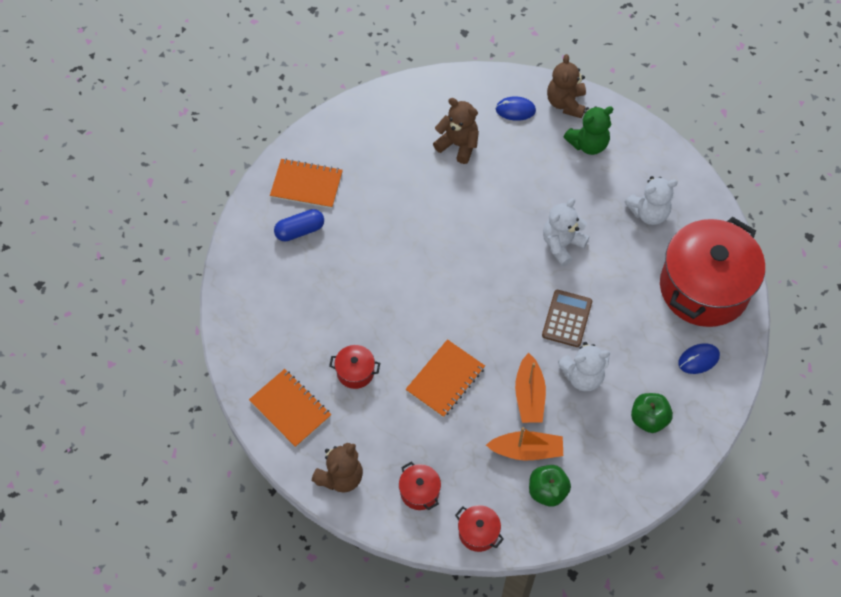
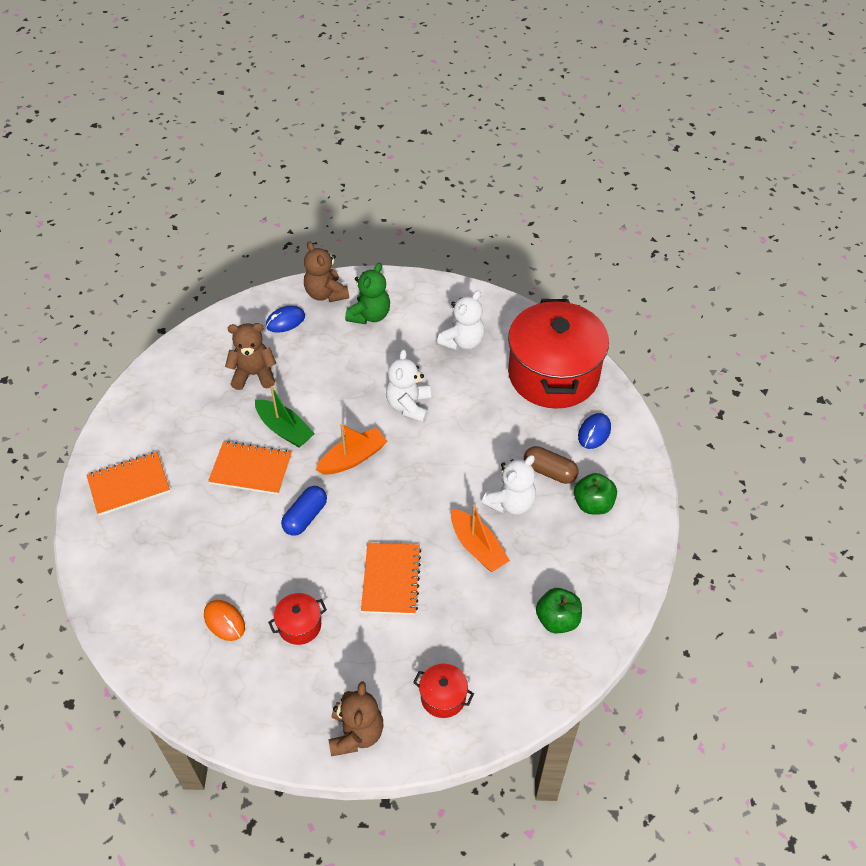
camera: 35 degrees left, 10 degrees down
orange notebook [249,369,331,447] -> orange notebook moved to [208,441,292,495]
blue capsule [274,209,324,242] -> blue capsule moved to [281,486,327,536]
red pot [455,505,504,552] -> none
orange boat [486,427,563,460] -> orange boat moved to [316,424,387,474]
brown calculator [542,290,592,347] -> none
none -> orange mouse [204,600,245,641]
none -> green boat [255,386,315,447]
none -> brown capsule [524,446,578,484]

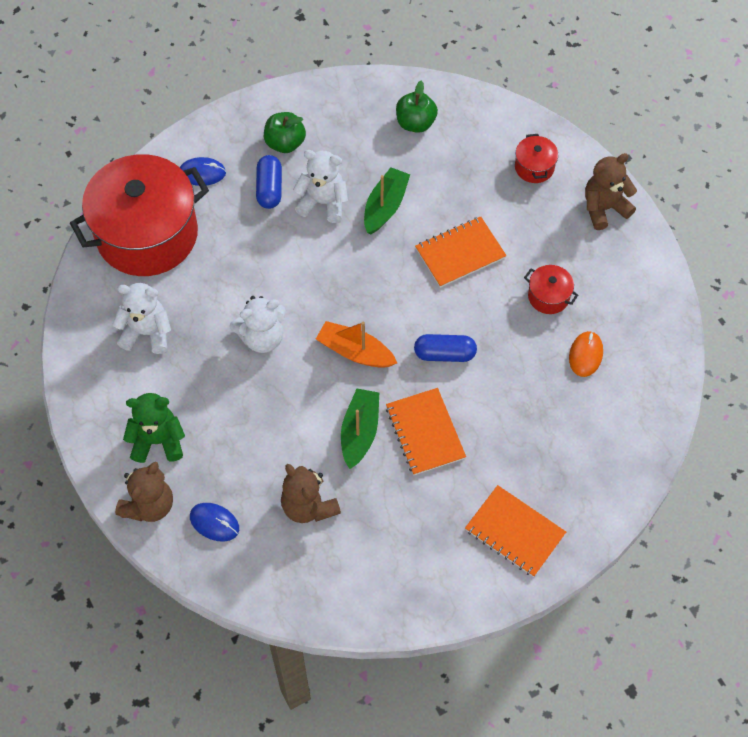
camera: 120 degrees left, 10 degrees up
orange boat [451,504,510,572] -> green boat [364,167,410,235]
brown capsule [524,446,578,484] -> blue capsule [256,155,282,209]

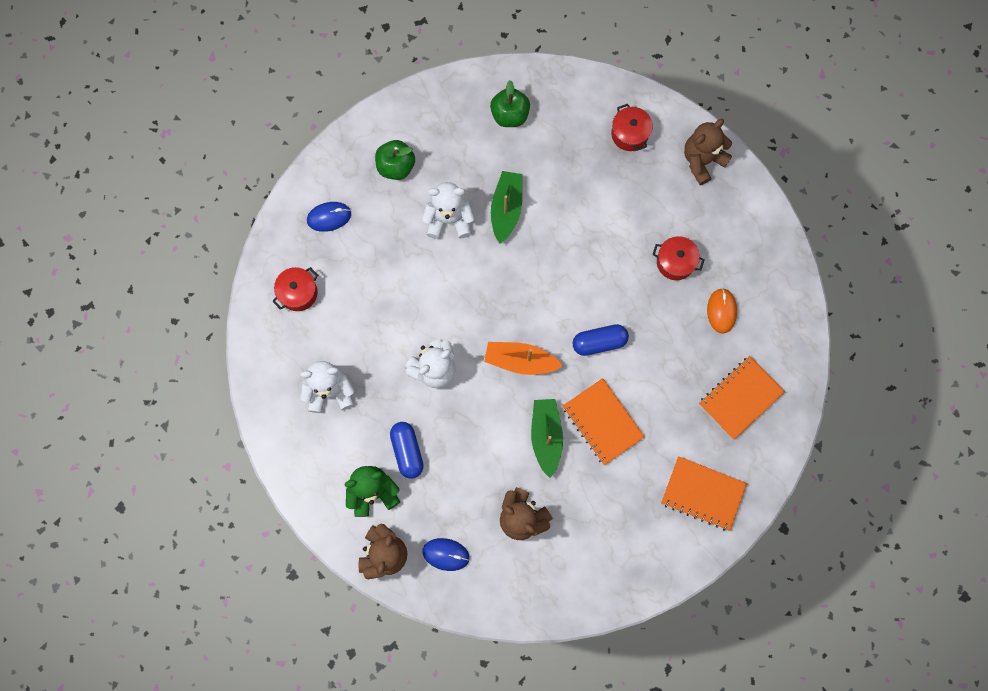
camera: 15 degrees left, 15 degrees up
red pot [70,154,209,276] -> red pot [272,267,318,311], size x0.40
blue capsule [256,155,282,209] -> blue capsule moved to [390,422,424,479]
orange notebook [415,216,507,288] -> orange notebook moved to [699,356,785,440]

